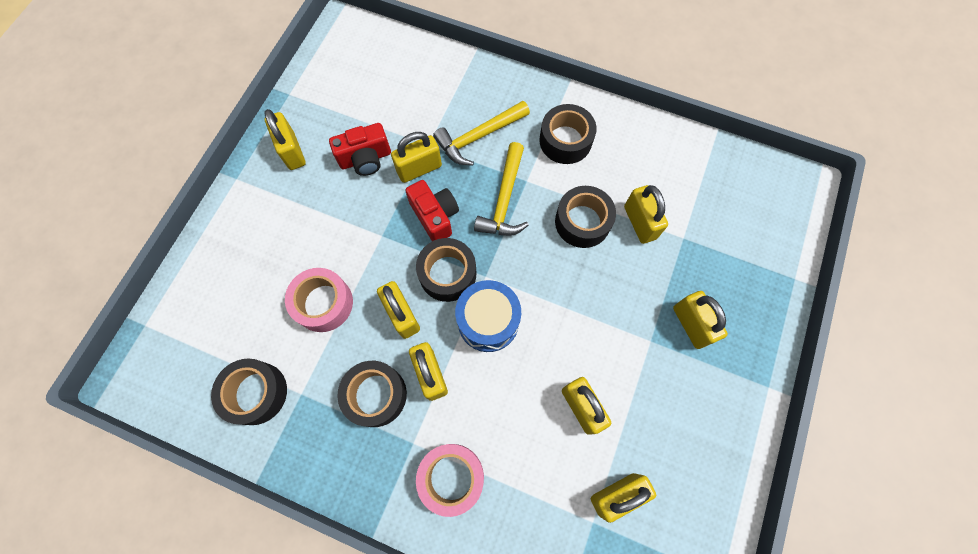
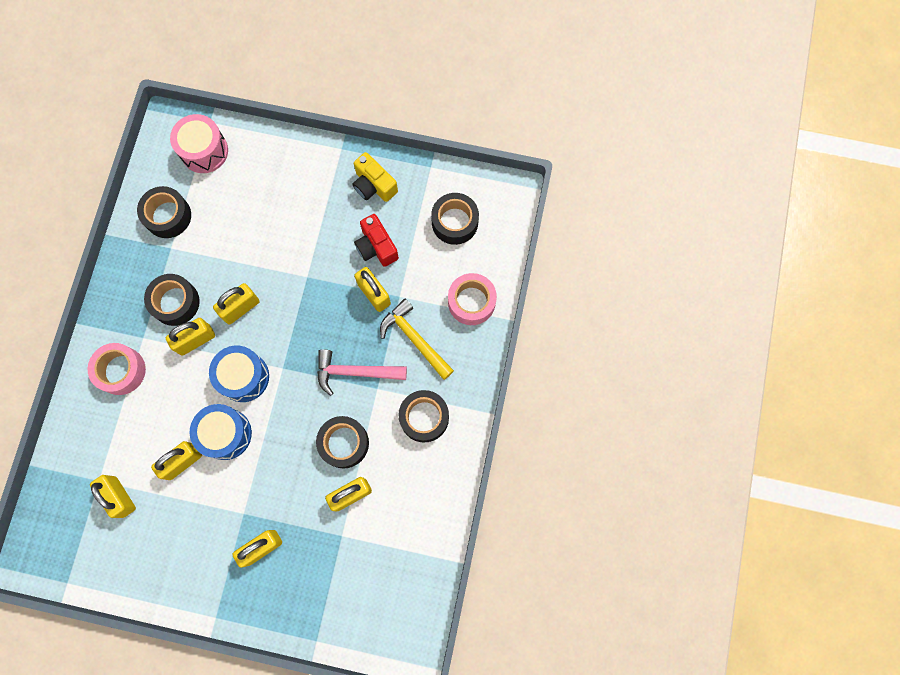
camera: 80 degrees right, 5 degrees up
yellow padlock [264,109,306,170] -> yellow camera [352,152,398,202]
pink tape [285,268,353,332] -> pink tape moved to [448,273,497,325]
red camera [405,180,459,241] -> none
black tape [416,238,476,302] -> black tape moved to [431,193,479,245]
yellow hammer [474,142,529,236] -> pink hammer [317,349,407,396]
none -> pink drum [170,114,228,173]
none -> blue drum [190,404,252,460]

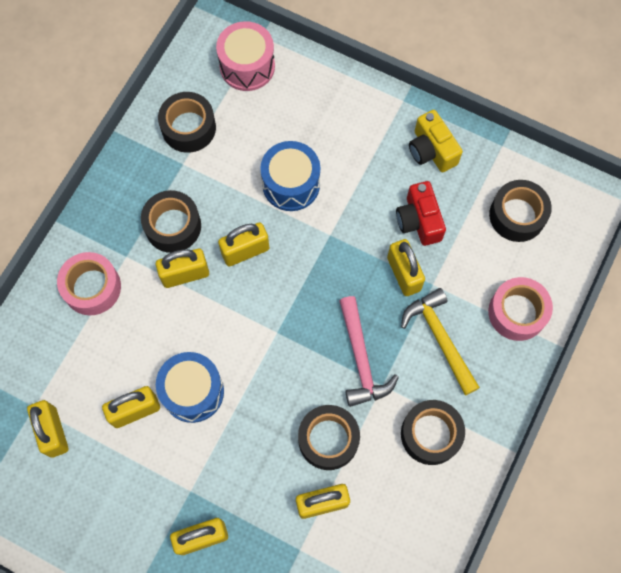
camera: 15 degrees right, 5 degrees down
blue drum [209,346,269,402] -> blue drum moved to [260,141,320,211]
pink hammer [317,349,407,396] -> pink hammer turned 120 degrees counterclockwise [339,296,399,407]

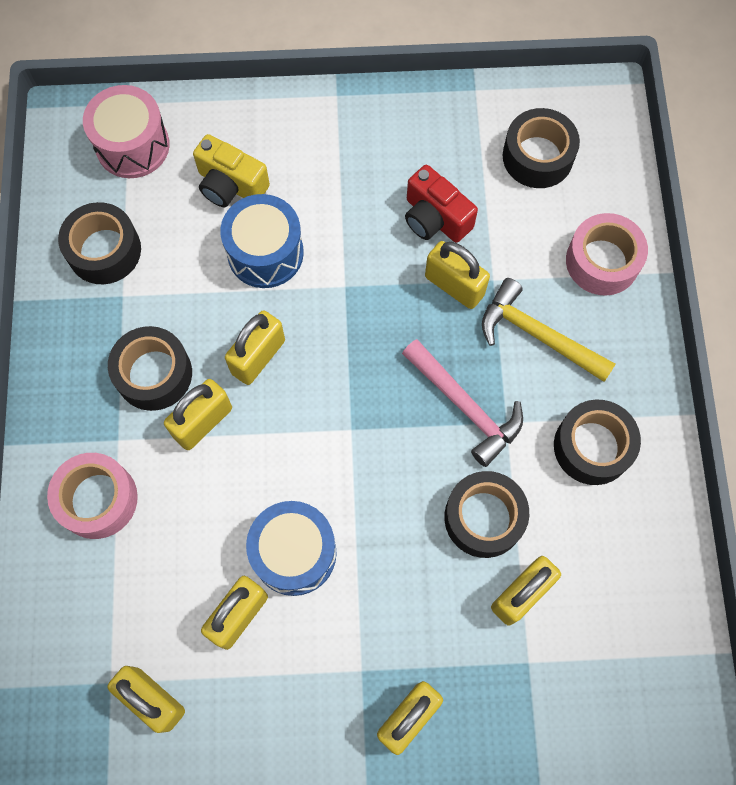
camera: 30 degrees left, 0 degrees up
yellow camera [409,110,463,172] -> yellow camera moved to [193,134,270,207]

